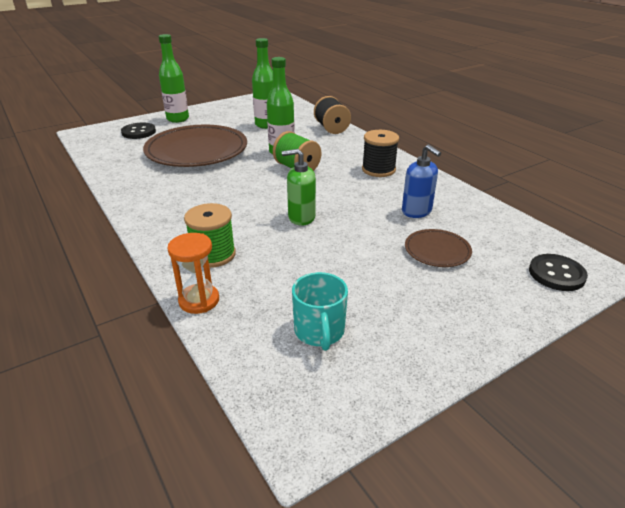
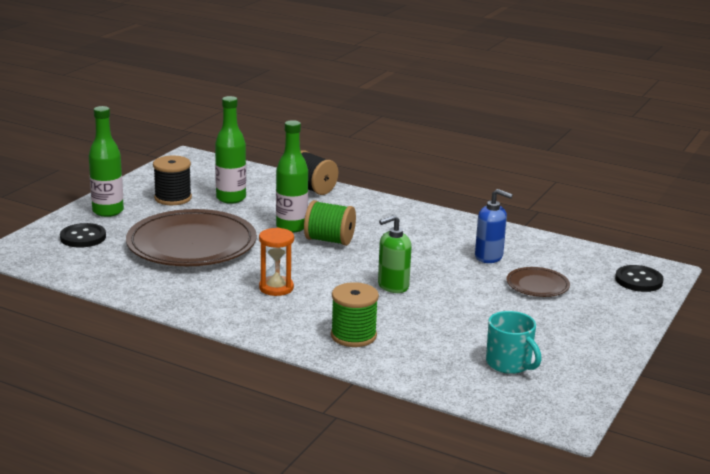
camera: 30 degrees left, 10 degrees down
orange hourglass [167,233,219,314] -> orange hourglass moved to [259,228,294,296]
black spool [362,130,399,177] -> black spool moved to [153,156,192,205]

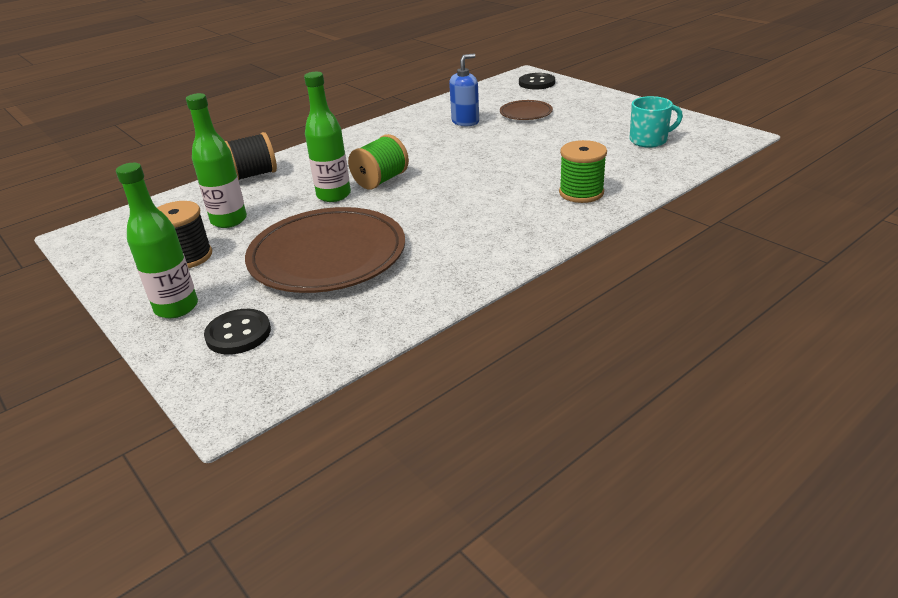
camera: 65 degrees left, 10 degrees up
orange hourglass [259,228,294,296] -> none
green soap dispenser [378,215,412,293] -> none

